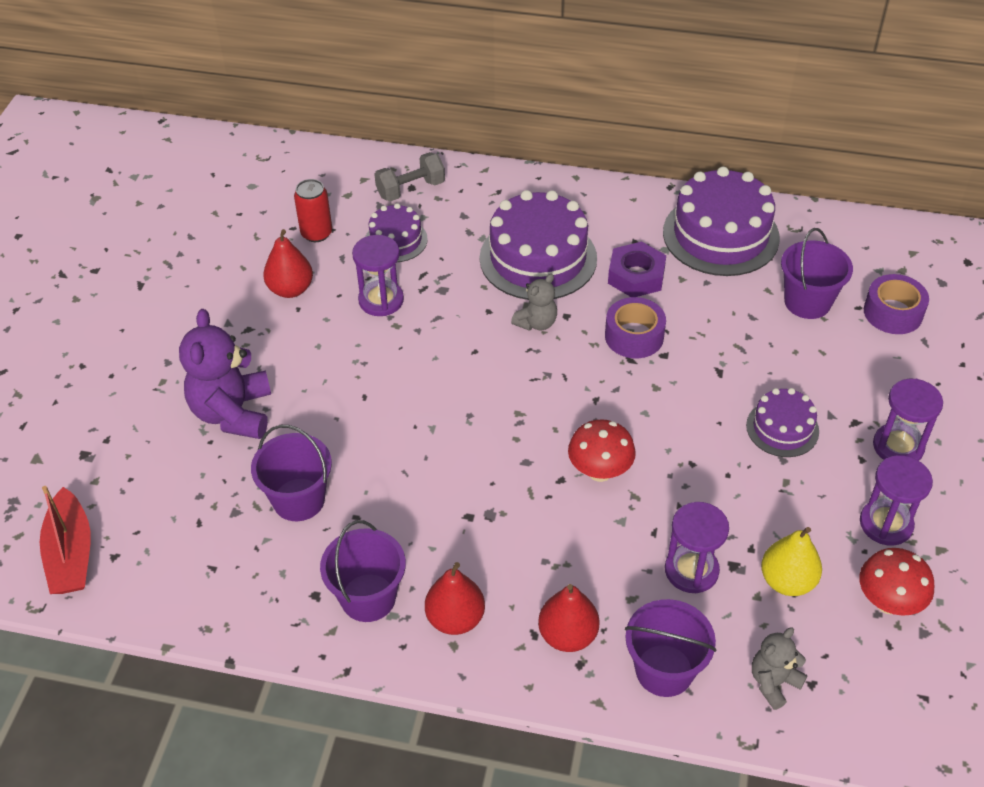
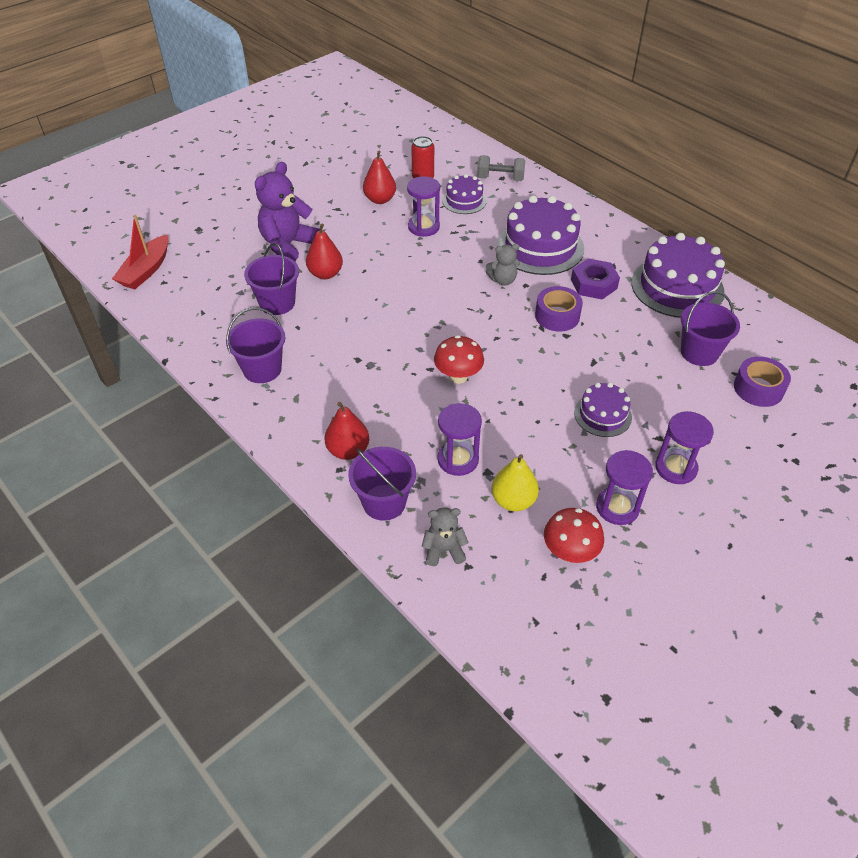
camera: 35 degrees right, 0 degrees up
red pear [425,562,485,635] -> red pear moved to [306,224,343,279]

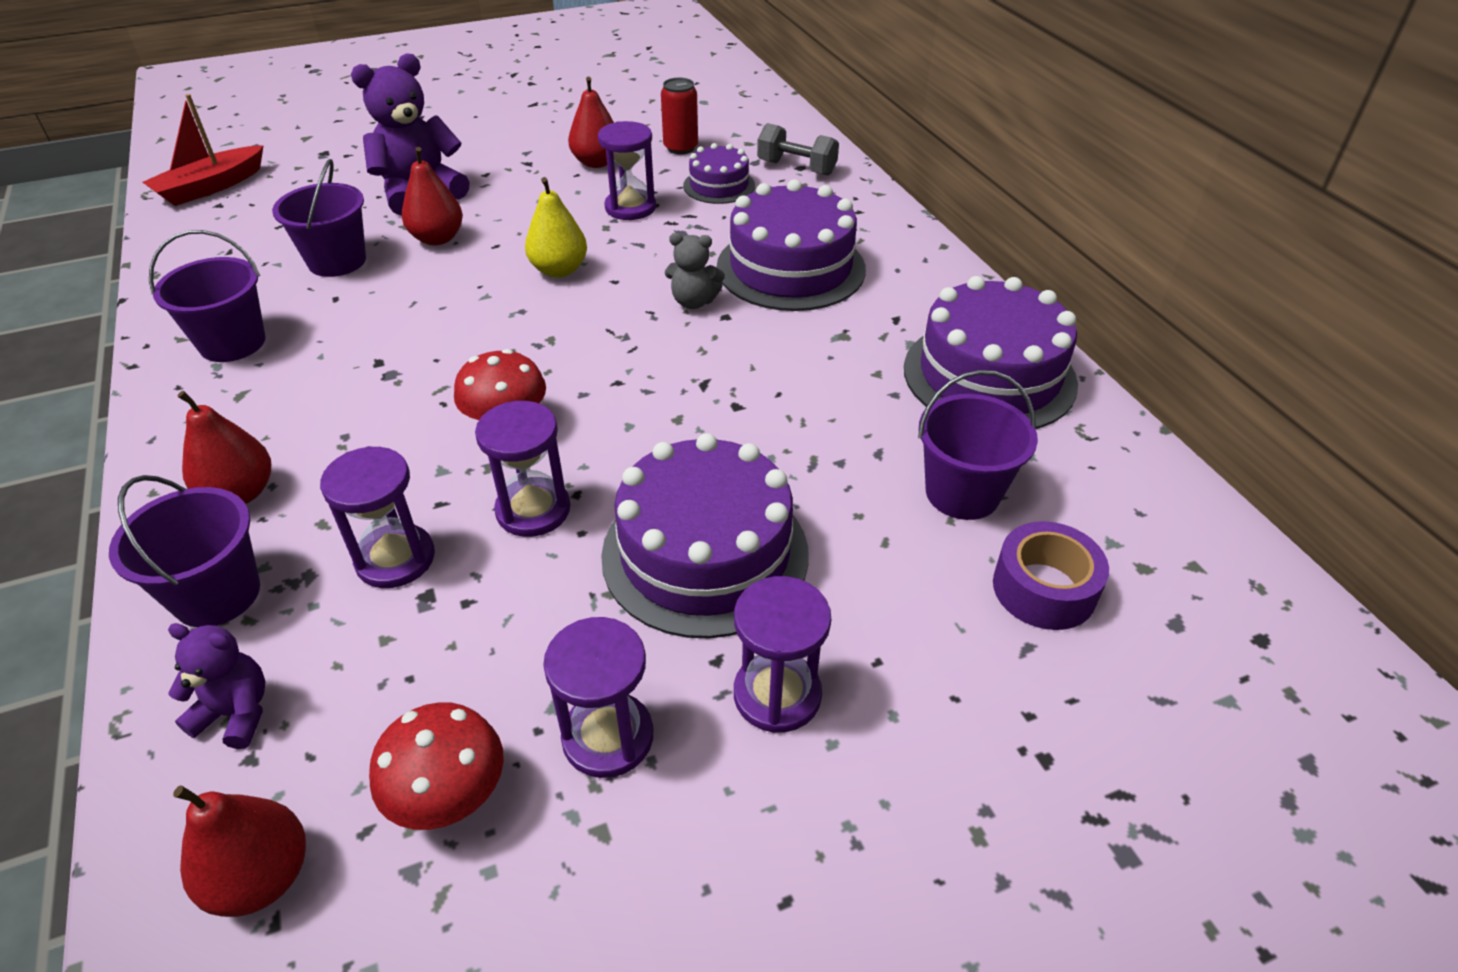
camera: 20 degrees right, 5 degrees down
grey teddy bear [422,507,469,566] -> purple teddy bear [168,623,265,749]
yellow pear [492,454,539,511] -> yellow pear moved to [525,177,587,278]
purple tape [535,286,583,332] -> none
purple nut [571,258,620,299] -> none
purple cake [574,383,632,437] -> purple cake [601,433,809,639], size x1.84
none -> red pear [173,785,306,917]
none -> purple hourglass [475,401,571,537]

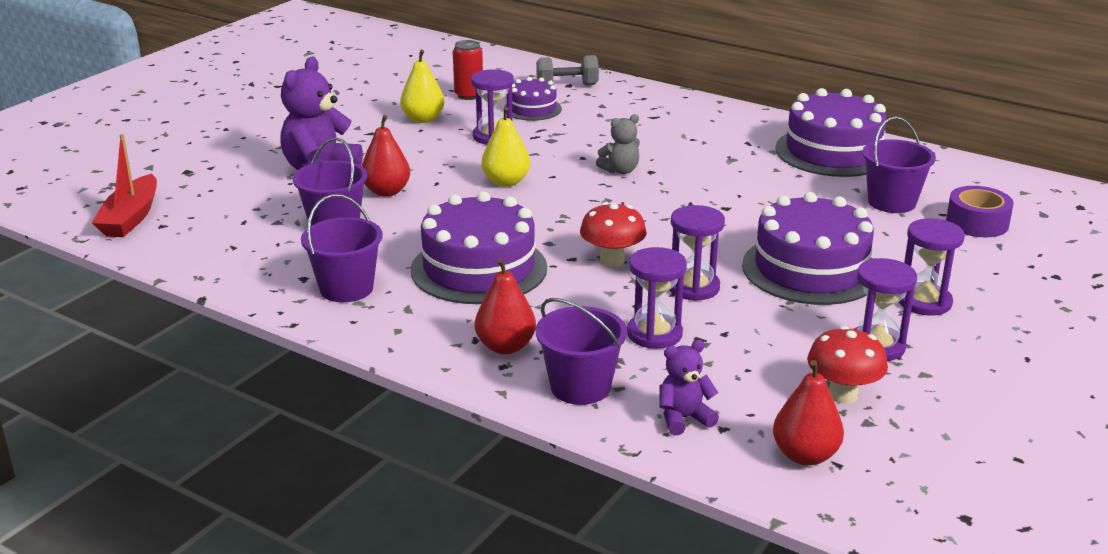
camera: 35 degrees left, 15 degrees down
red pear [568,77,614,168] -> yellow pear [400,50,445,123]
purple cake [717,179,866,311] -> purple cake moved to [411,192,547,304]

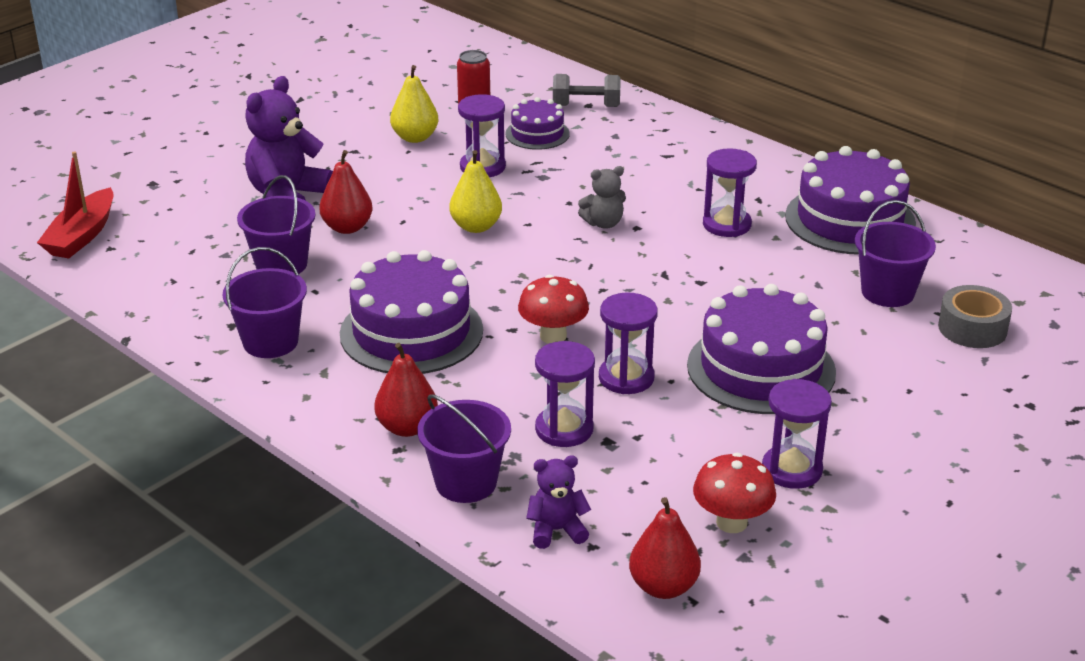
camera: 10 degrees right, 5 degrees up
purple hourglass [899,218,965,316] -> purple hourglass moved to [703,148,757,237]
purple tape [946,186,1014,237] -> grey tape [938,285,1012,348]

